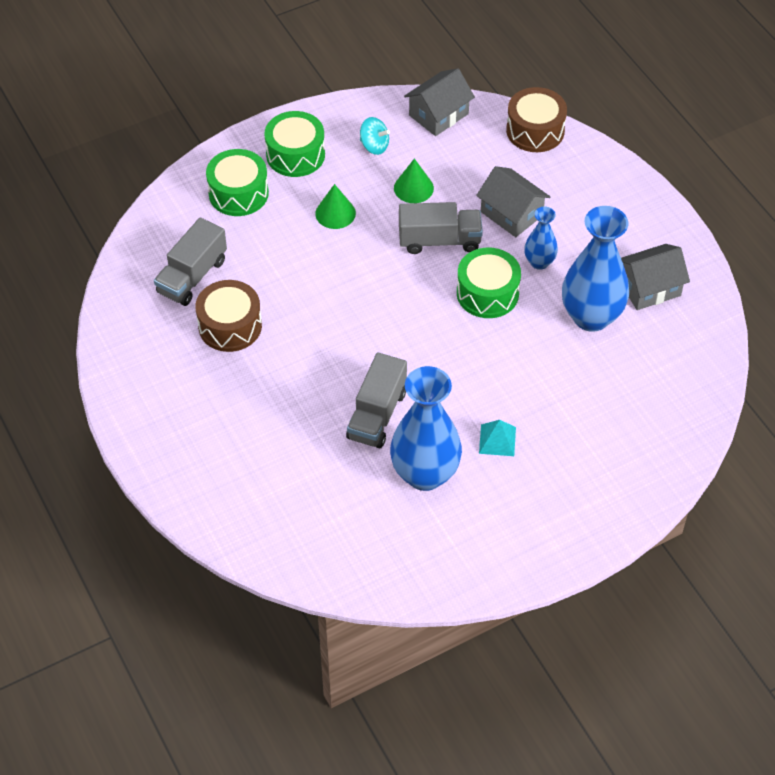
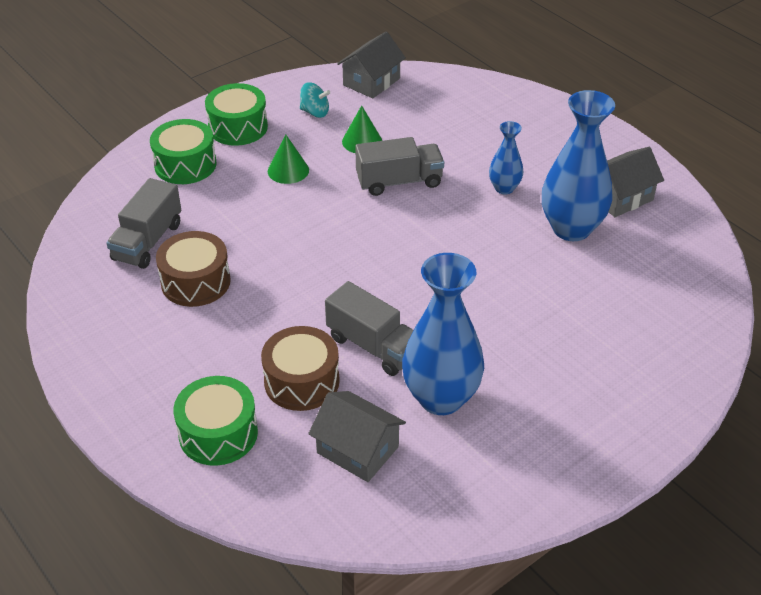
camera: 10 degrees left, 10 degrees down
grey truck [346,352,407,448] -> grey truck turned 60 degrees counterclockwise [325,281,413,376]
green drum [457,248,521,318] -> green drum moved to [173,376,258,466]
grey house [476,166,550,237] -> grey house moved to [308,391,406,482]
turquoise pyramid [479,420,516,456] -> none
brown drum [506,87,567,152] -> brown drum moved to [261,326,340,411]

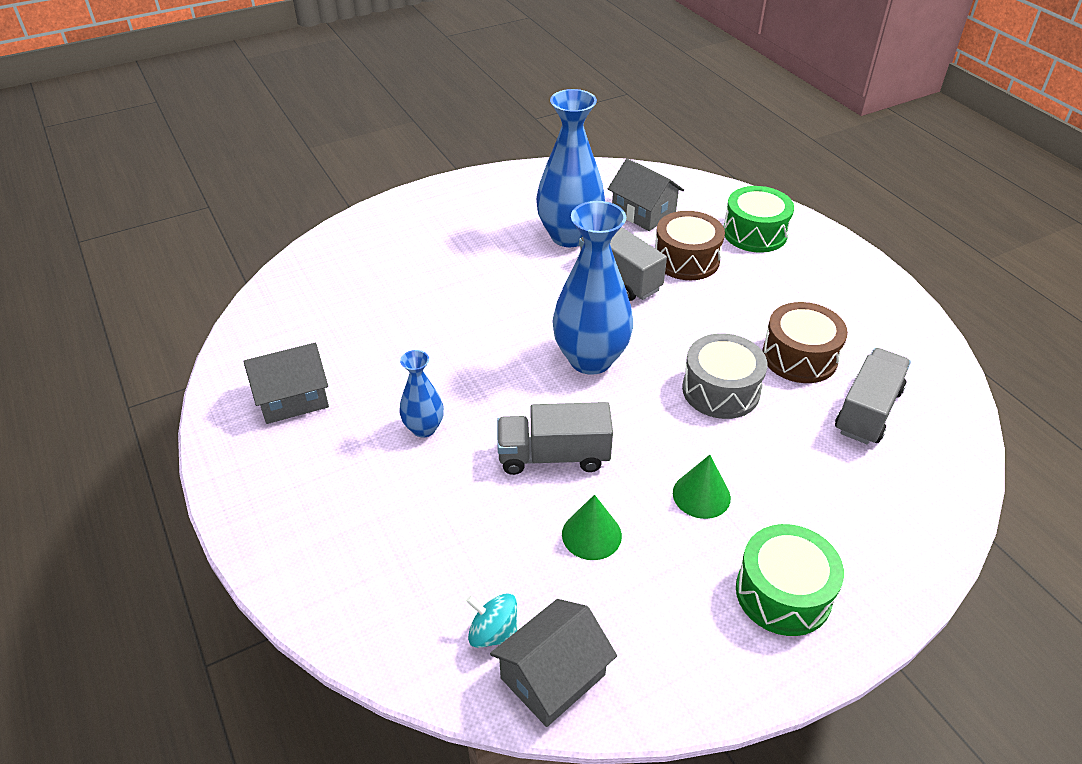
camera: 170 degrees left, 0 degrees up
green drum [150,119,217,184] -> none
turquoise spinning top [300,82,330,118] -> turquoise spinning top moved to [466,593,517,648]
blue vase [542,90,615,241] -> blue vase moved to [553,201,633,375]
none -> grey drum [682,333,767,419]

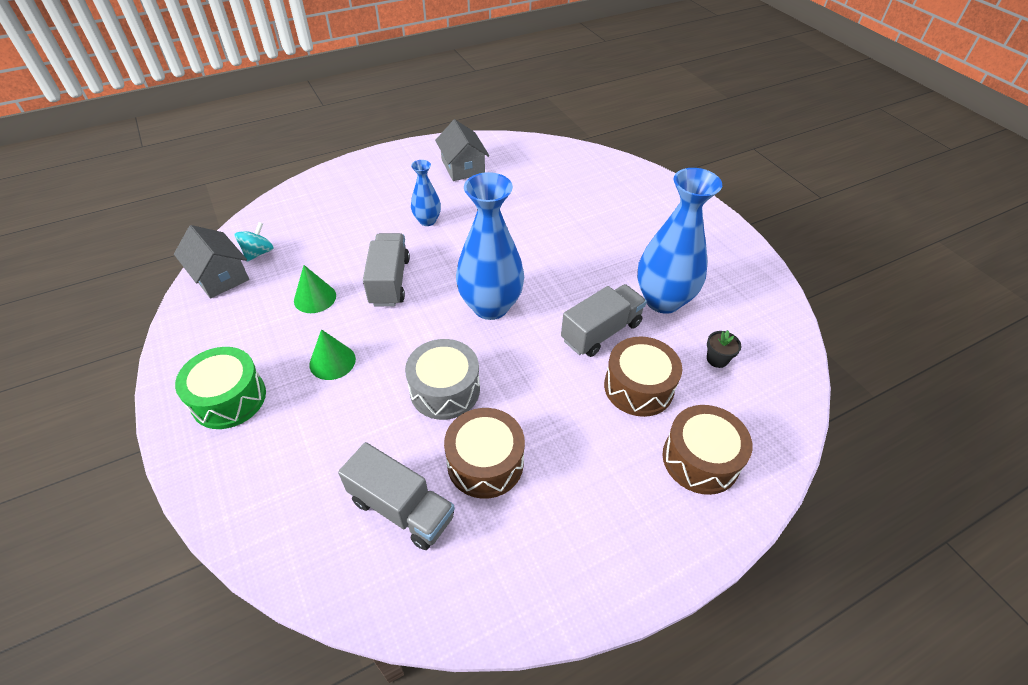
camera: 90 degrees right, 5 degrees up
grey house [608,158,684,231] -> black flower pot [707,330,741,368]
green drum [724,186,794,253] -> brown drum [662,405,753,495]

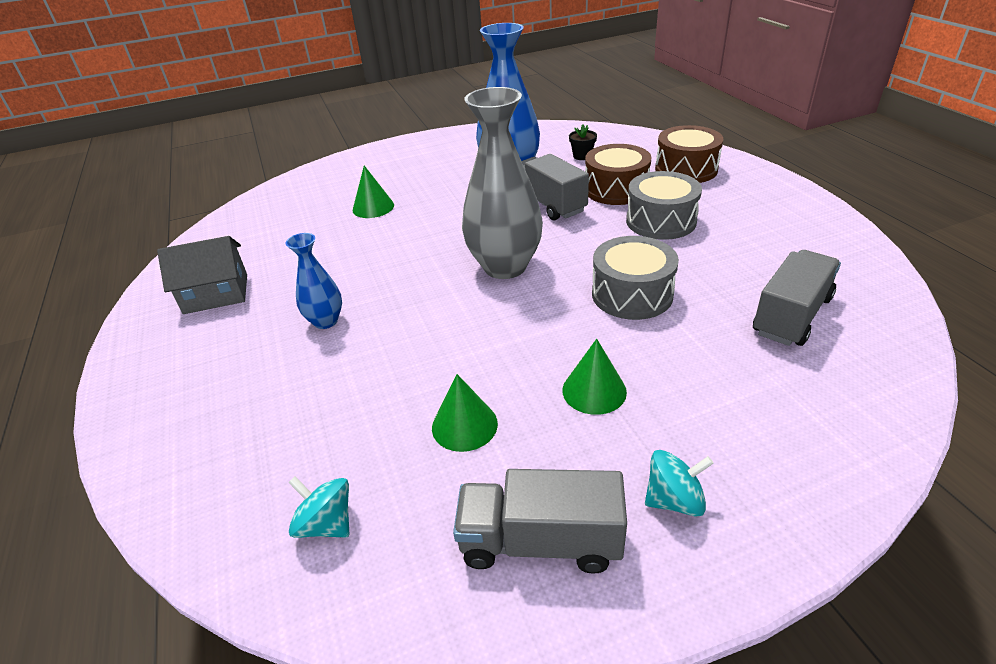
camera: 80 degrees left, 10 degrees down
grey house [174,225,249,298] -> none
green drum [175,347,266,429] -> turquoise spinning top [645,450,714,516]
grey truck [363,233,410,306] -> grey truck moved to [453,469,627,574]
brown drum [444,408,525,499] -> none
blue vase [456,172,524,320] -> grey vase [462,87,543,279]
none -> green cone [353,166,394,218]
none -> grey drum [626,171,702,240]

